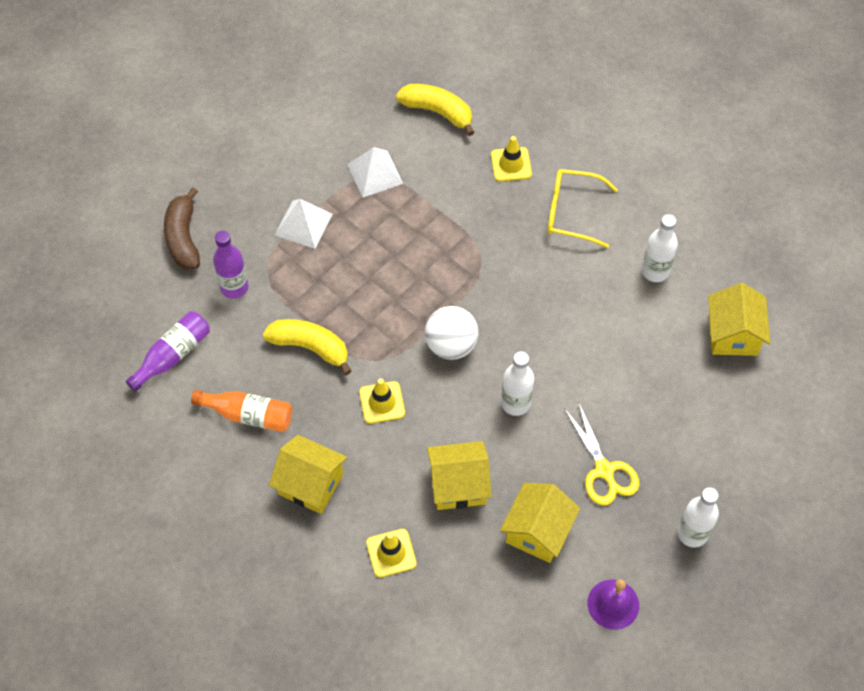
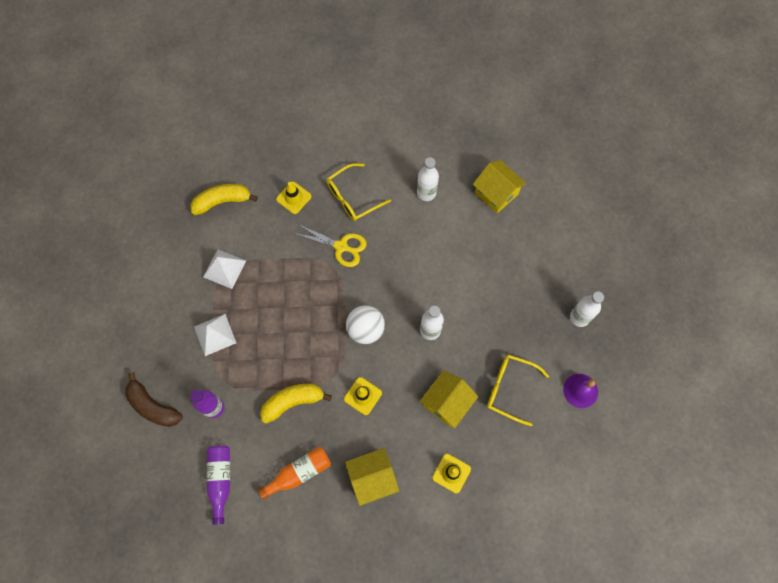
camera: 45 degrees left, 10 degrees up
yellow house [500,483,580,563] -> yellow glasses [487,354,549,426]
yellow scissors [564,402,640,505] -> yellow scissors moved to [293,224,367,267]

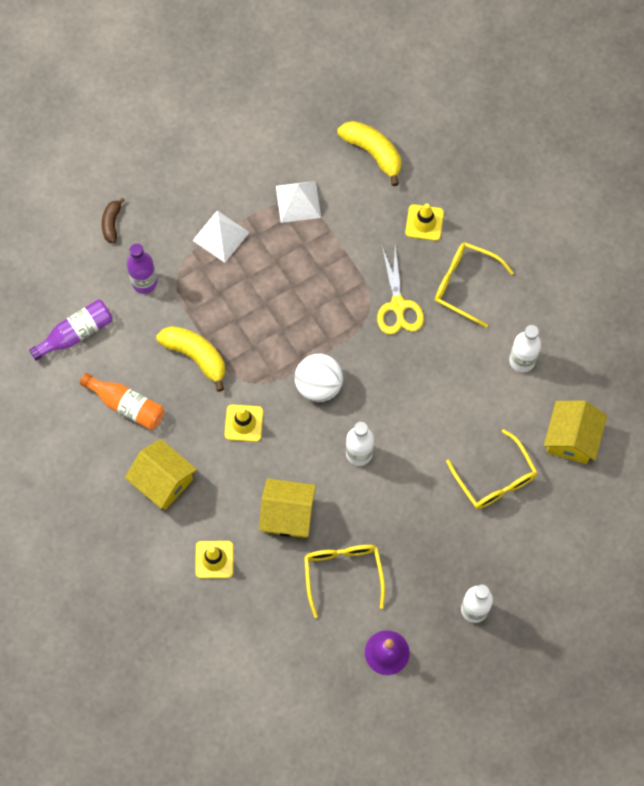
camera: 60 degrees right, 0 degrees up
brown banana [125,372,183,427] -> brown banana [102,197,125,243], size x0.58
none -> yellow glasses [446,429,538,509]

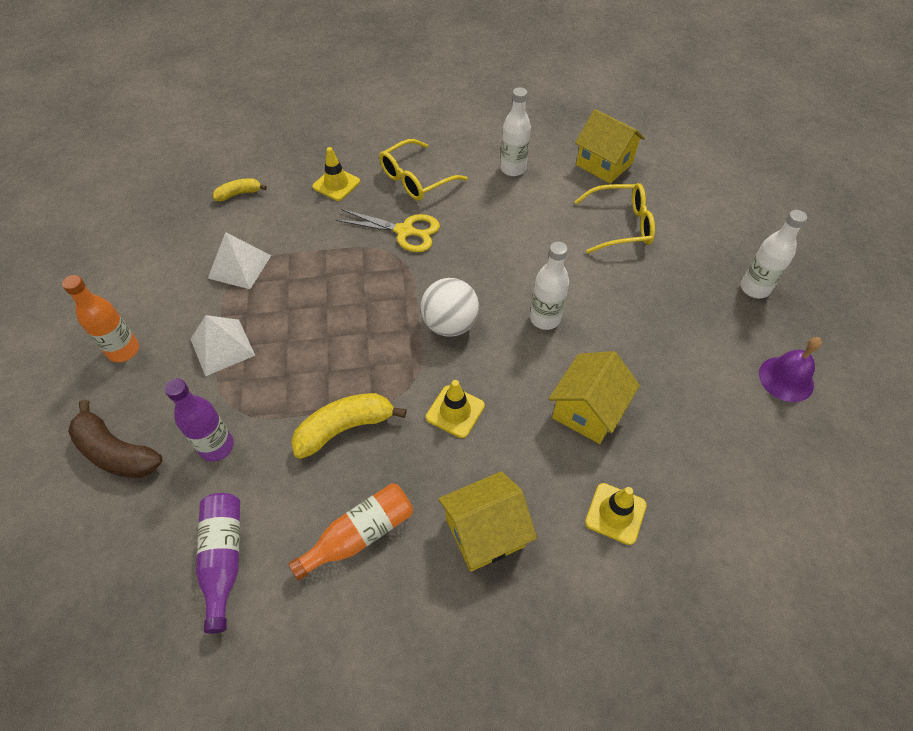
camera: 65 degrees left, 15 degrees down
brown banana [102,197,125,243] -> brown banana [68,400,162,478], size x1.72
yellow glasses [304,545,385,618] -> none
yellow banana [338,121,401,186] -> yellow banana [213,178,267,201], size x0.58
none -> orange bottle [62,275,139,362]

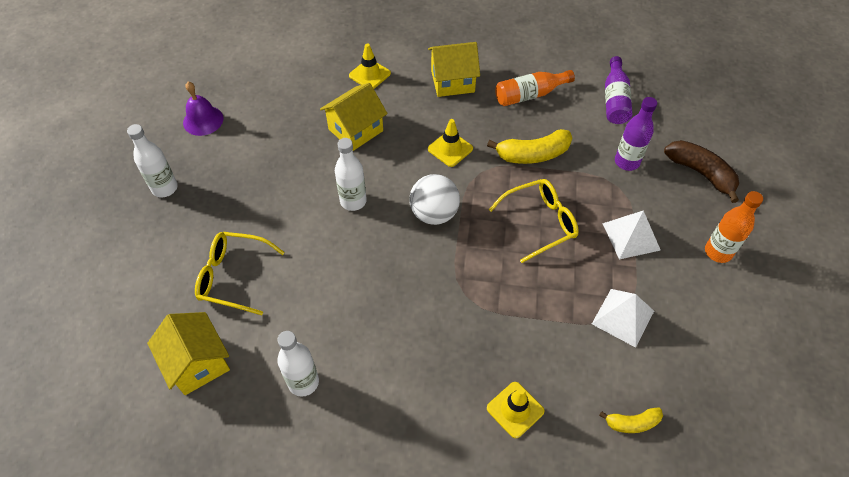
camera: 165 degrees left, 0 degrees up
yellow scissors [336,209,440,252] -> none
yellow glasses [379,139,468,201] -> yellow glasses moved to [489,179,579,263]

